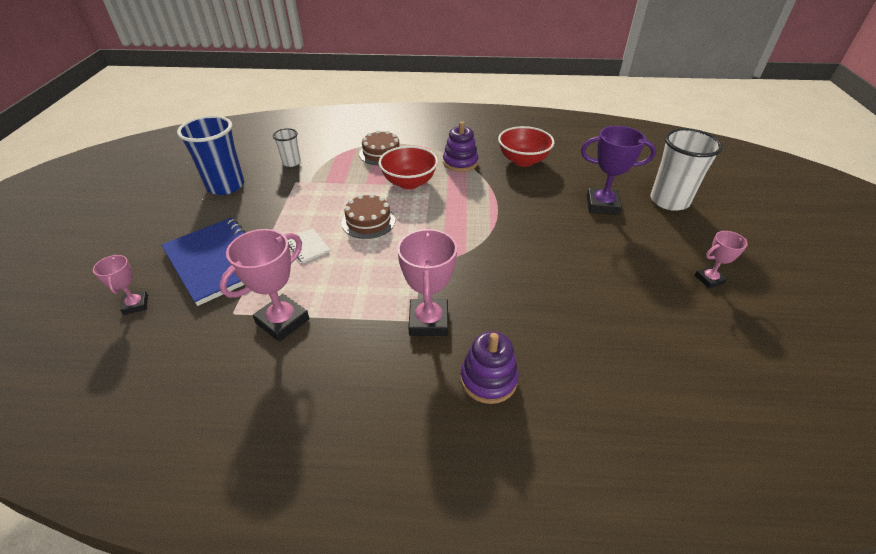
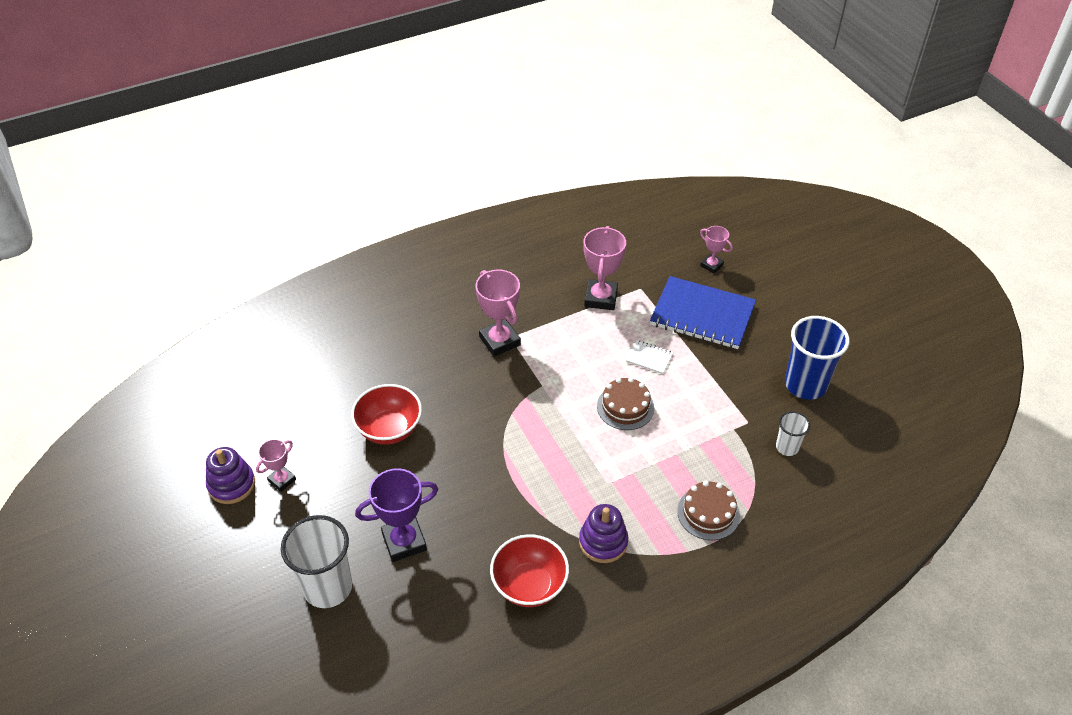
camera: 150 degrees right, 5 degrees up
red bowl [379,146,438,189] -> red bowl moved to [351,384,422,445]
purple stacking toy [460,331,519,404] -> purple stacking toy moved to [206,447,255,504]

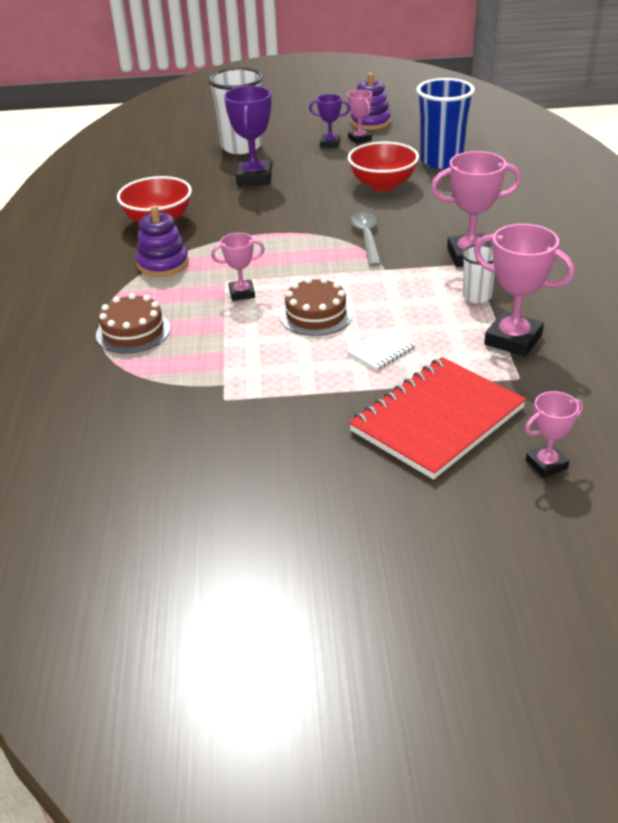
camera: 115 degrees right, 10 degrees down
blue notebook [650,276,756,349] -> red notebook [349,357,526,480]
white cup [776,411,810,456] -> white cup moved to [462,245,495,303]
blue cup [785,316,850,400] -> blue cup moved to [416,78,475,169]
none -> pink trophy [211,233,265,301]
none -> purple trophy [309,94,350,148]
none -> grey spoon [351,212,381,266]

